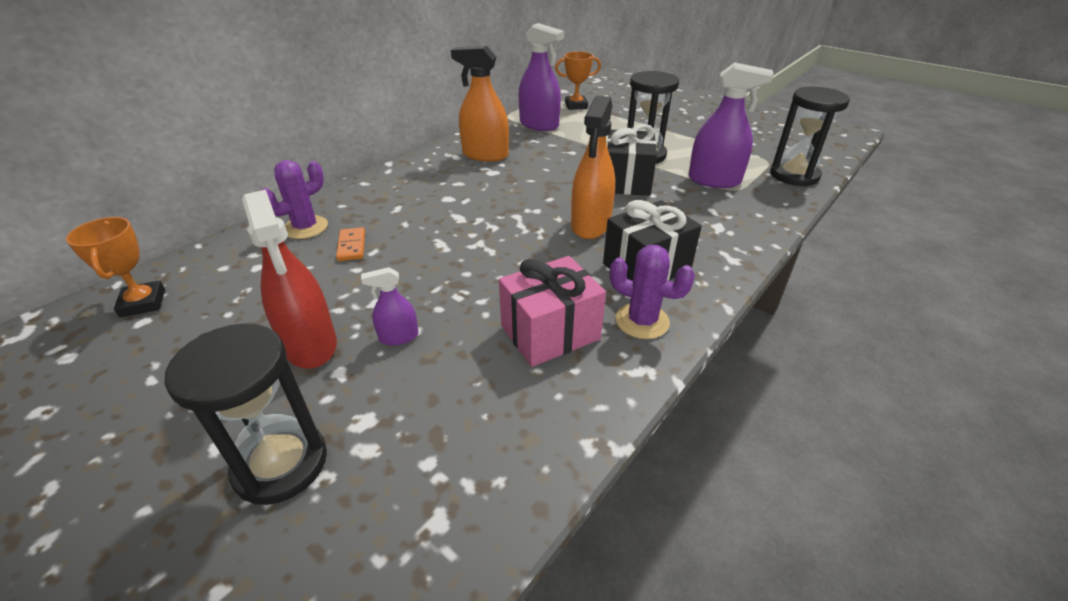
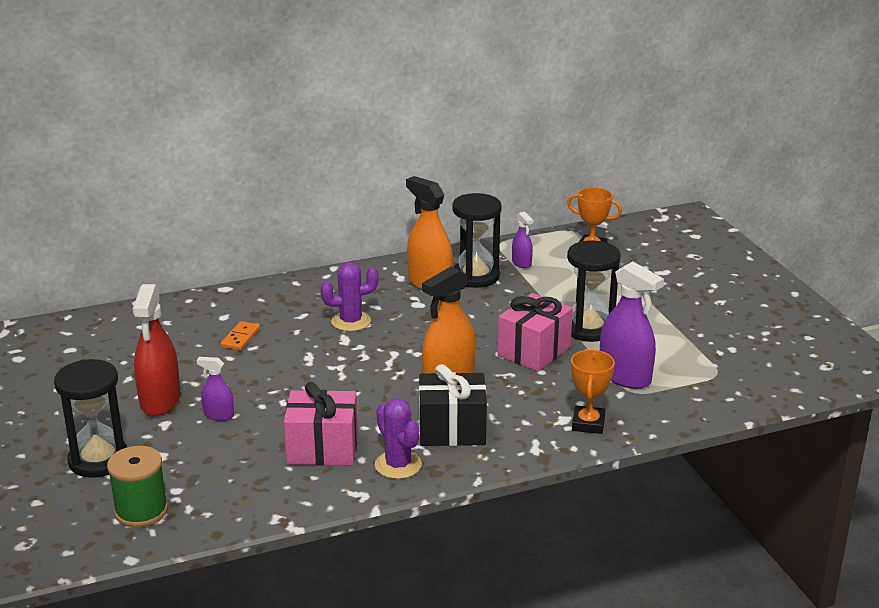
camera: 30 degrees right, 10 degrees down
orange trophy [66,217,165,318] -> orange trophy moved to [571,350,615,434]
purple cactus [261,160,328,239] -> purple cactus moved to [320,262,379,331]
purple spray bottle [519,23,564,131] -> purple spray bottle [512,212,533,269], size x0.51
black gift [607,124,657,196] -> pink gift [498,293,573,372]
black hourglass [770,87,850,187] -> black hourglass moved to [452,193,502,288]
none -> green spool [107,446,168,527]

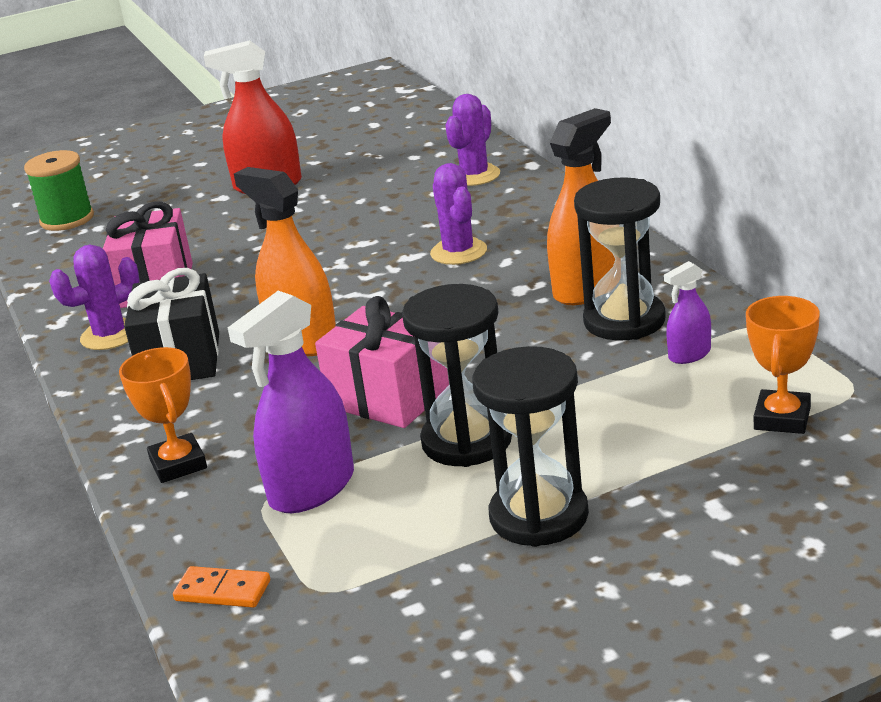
camera: 90 degrees right, 0 degrees up
black hourglass [54,359,127,478] -> black hourglass moved to [472,346,589,547]
purple spray bottle [197,357,234,421] -> none
orange domino [221,321,260,350] -> orange domino moved to [173,566,270,608]
orange trophy [571,350,615,434] -> orange trophy turned 60 degrees clockwise [119,347,207,483]
none -> purple cactus [445,94,500,186]

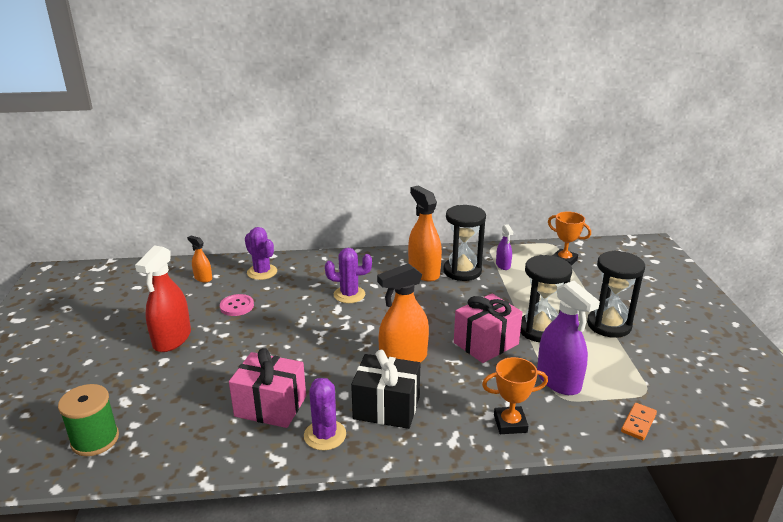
camera: 75 degrees left, 0 degrees up
none -> orange spray bottle [187,236,212,282]
none -> pink button [220,294,254,316]

